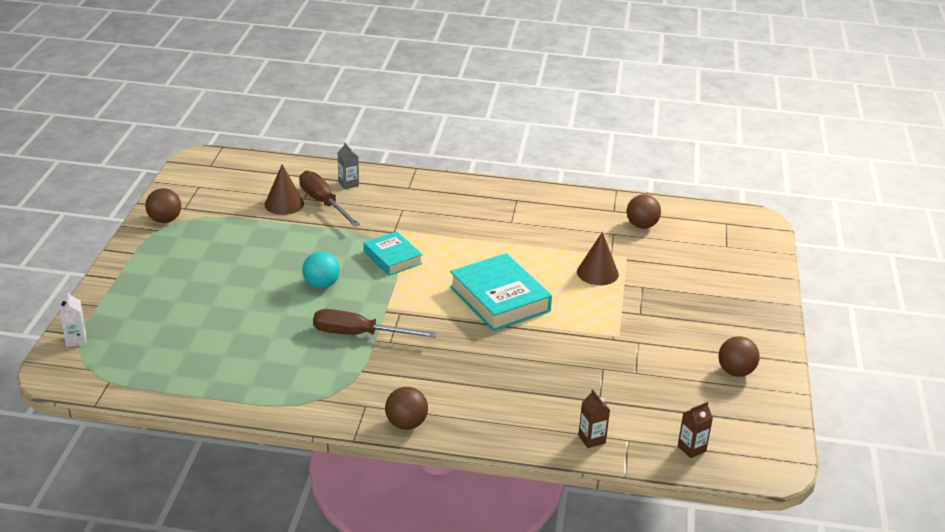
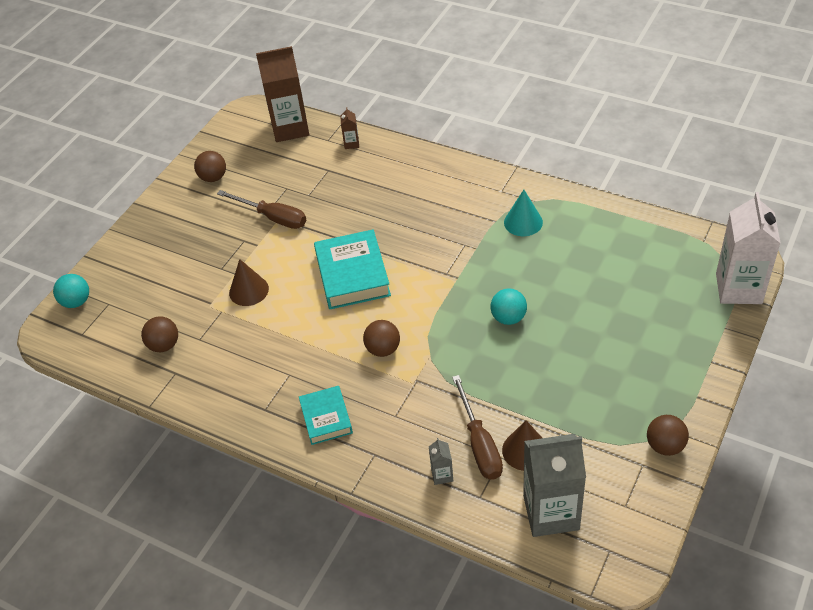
camera: 155 degrees left, 15 degrees up
white carton [60,292,86,347] -> white carton [716,192,781,304], size x2.38
brown screwdriver [313,309,437,338] -> brown screwdriver moved to [217,190,306,229]
turquoise book [363,231,423,276] -> turquoise book moved to [299,386,353,445]
brown ball [385,387,428,430] -> brown ball moved to [363,320,400,357]
brown carton [678,402,713,458] -> brown carton [256,46,309,142], size x2.38
none -> turquoise ball [53,274,89,308]
none -> turquoise cone [504,190,543,236]
none -> grey carton [523,434,586,537]

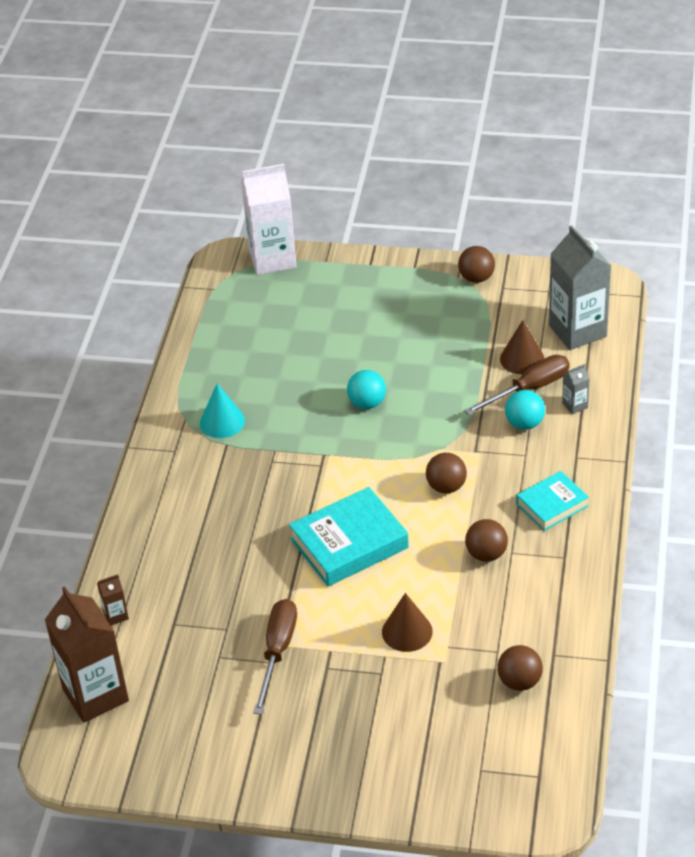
camera: 110 degrees left, 5 degrees down
turquoise ball [53,274,89,308] -> turquoise ball moved to [505,390,545,430]
brown ball [194,151,226,182] -> brown ball moved to [465,519,508,562]

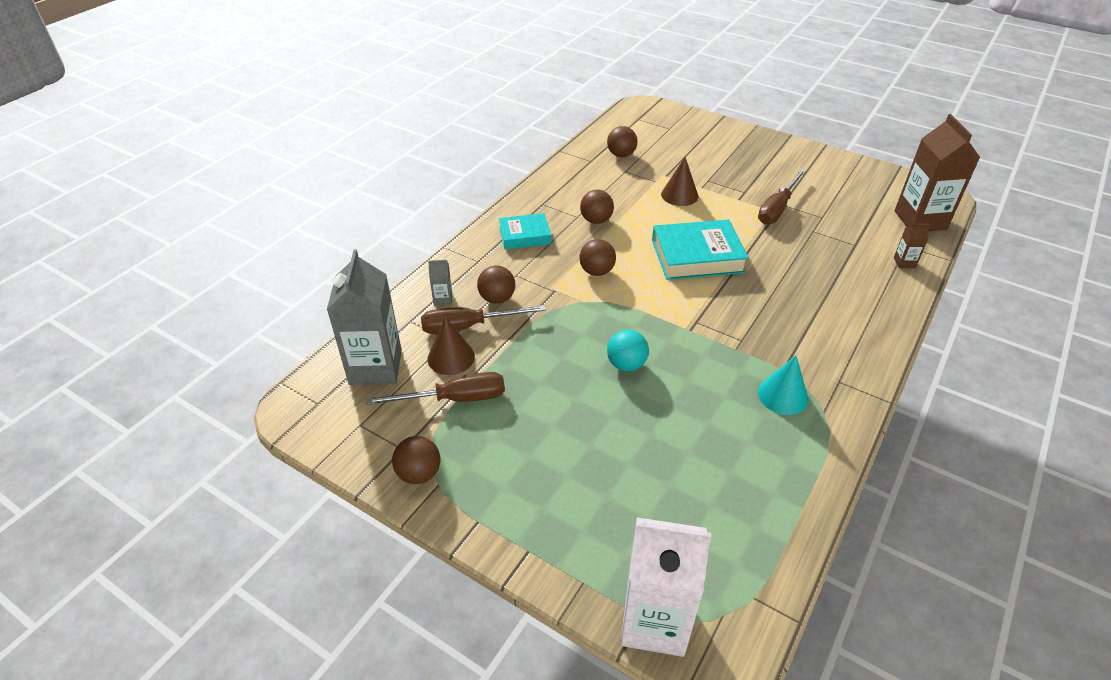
camera: 160 degrees left, 0 degrees up
turquoise ball [505,390,545,430] -> brown ball [477,266,515,304]
none -> brown screwdriver [366,372,505,405]

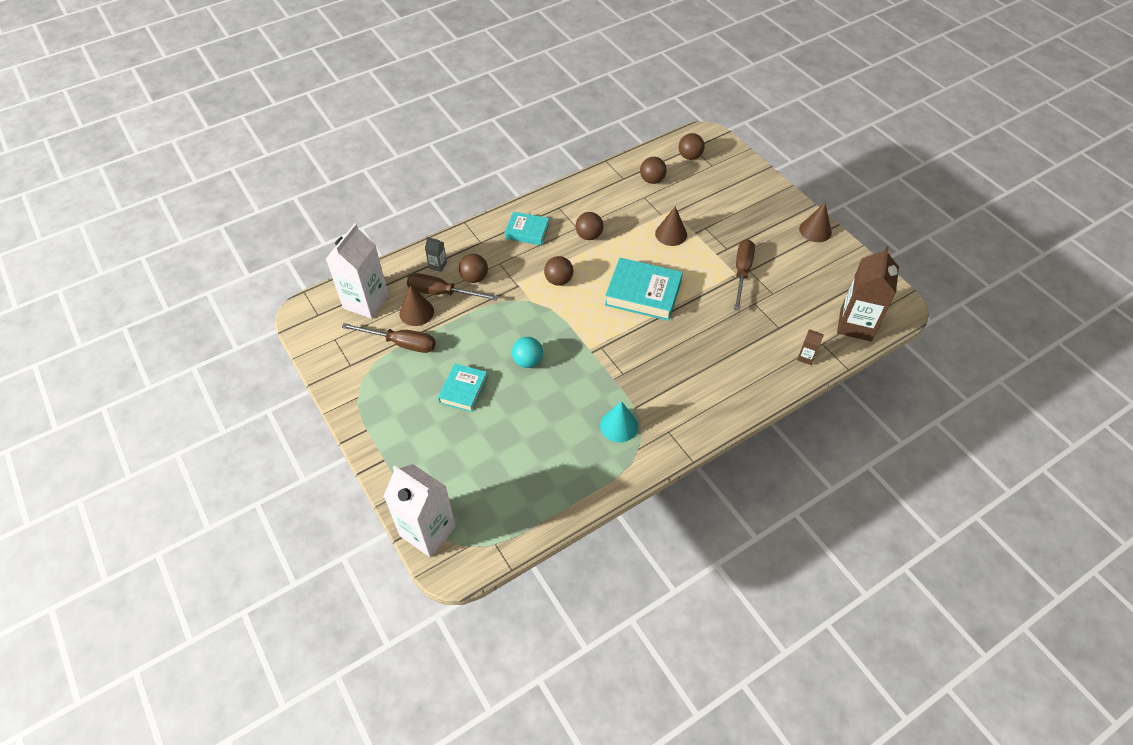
camera: 25 degrees right, 10 degrees up
grey carton [327,249,402,385] -> white carton [326,223,389,319]
brown ball [392,436,441,484] -> brown ball moved to [679,133,705,160]
brown screwdriver [758,169,806,224] -> brown screwdriver turned 135 degrees clockwise [734,239,755,311]
none -> turquoise book [438,364,488,412]
none -> brown cone [799,203,832,242]

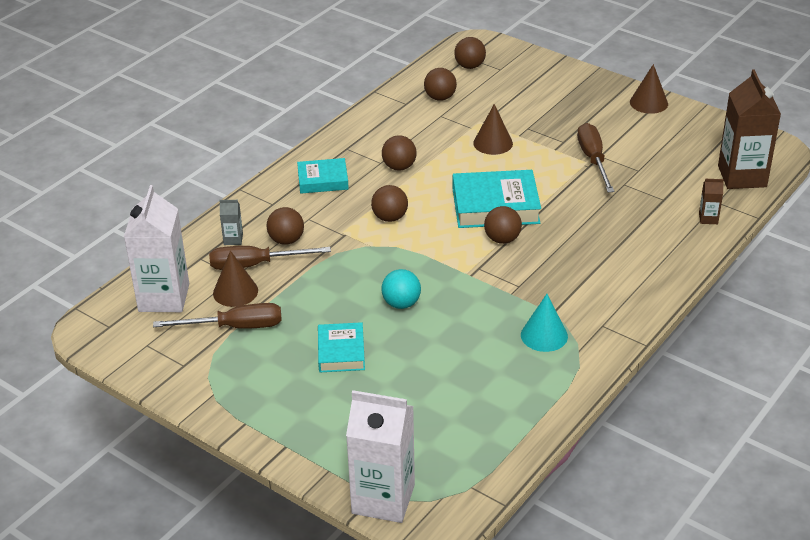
camera: 20 degrees left, 15 degrees down
none -> brown ball [484,206,522,244]

